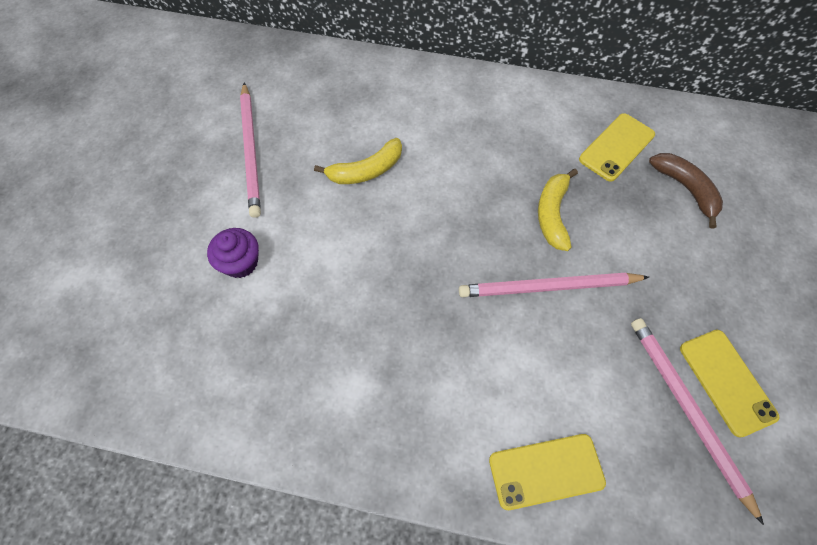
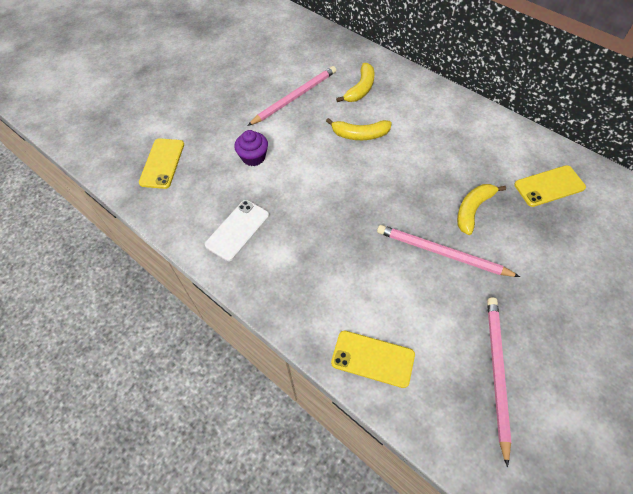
camera: 30 degrees right, 5 degrees down
pink pencil [240,82,261,218] -> pink pencil turned 150 degrees counterclockwise [247,66,336,126]
brown banana [649,153,723,229] -> none
yellow phone [680,330,779,438] -> yellow phone moved to [139,138,184,189]
none -> white phone [205,200,269,261]
none -> yellow banana [336,63,374,102]

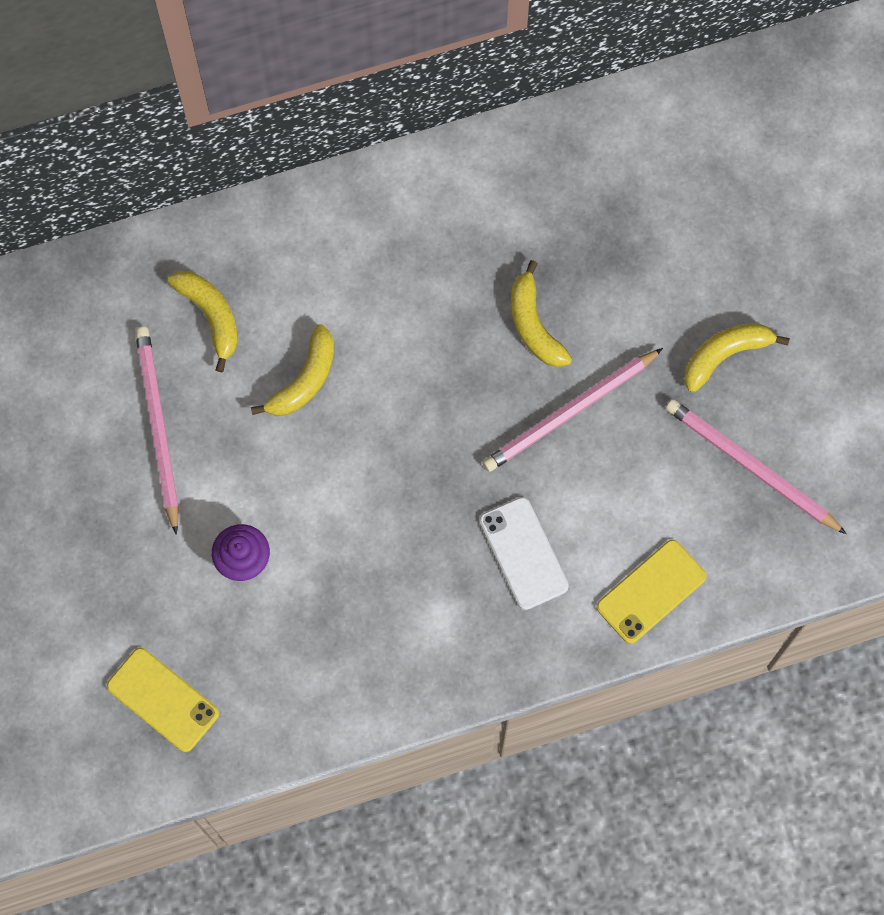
camera: 60 degrees left, 15 degrees up
white phone [205,200,269,261] -> white phone moved to [479,497,569,610]
yellow phone [514,165,586,207] -> none
none -> yellow banana [684,323,790,393]

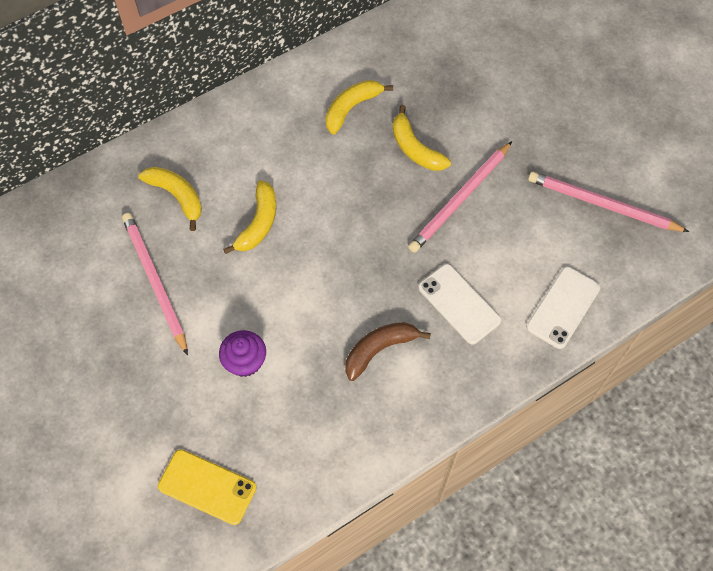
camera: 15 degrees left, 10 degrees down
yellow phone [597,540,707,644] -> white phone [526,267,601,349]
yellow banana [684,323,790,393] -> yellow banana moved to [326,80,393,135]
none -> brown banana [345,322,431,381]

